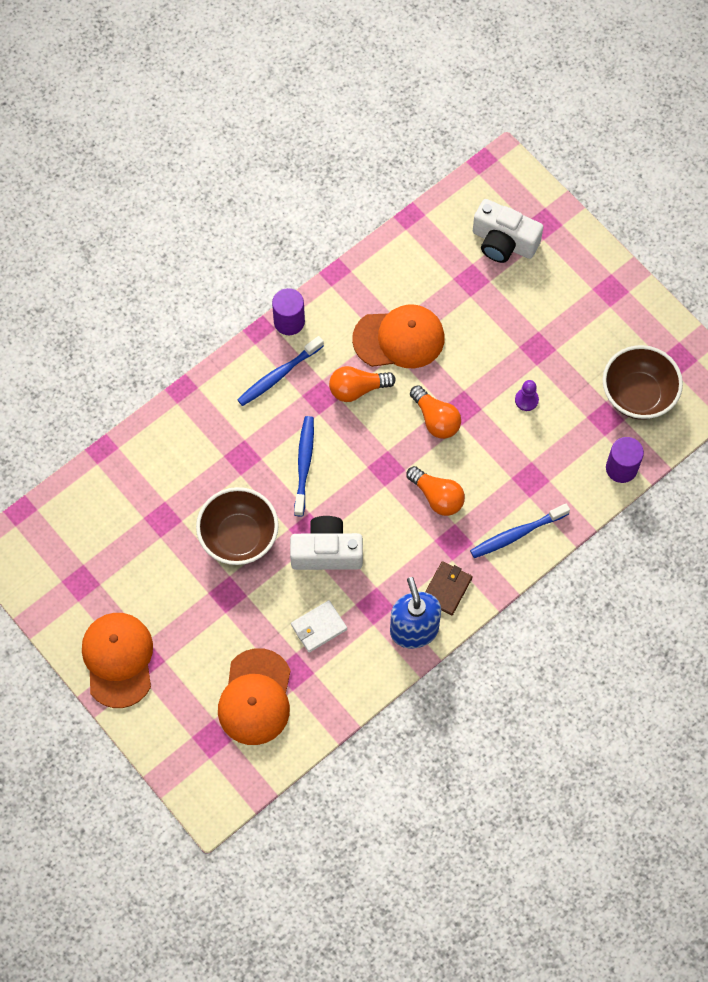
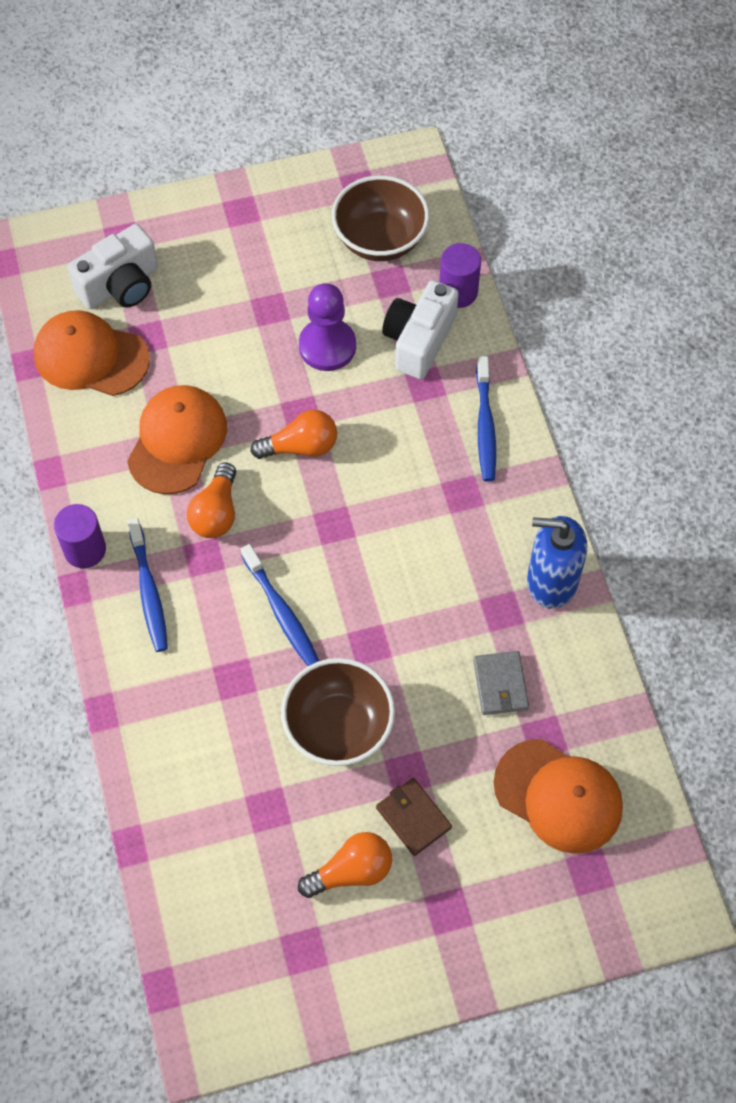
camera: 65 degrees left, 5 degrees down
orange cap [82,613,153,708] -> orange cap moved to [34,310,150,396]
white camera [290,516,363,570] -> white camera moved to [382,280,459,379]
white wallet [291,600,347,652] -> grey wallet [473,651,529,715]
blue toothbrush [294,416,314,517] -> blue toothbrush turned 150 degrees counterclockwise [241,544,319,666]
orange light bulb [406,466,465,516] -> orange light bulb moved to [298,832,392,898]
brown wallet [425,561,473,615] -> brown wallet moved to [376,778,452,856]
purple pawn [515,380,539,411] -> purple pawn [299,283,356,371], size x1.93

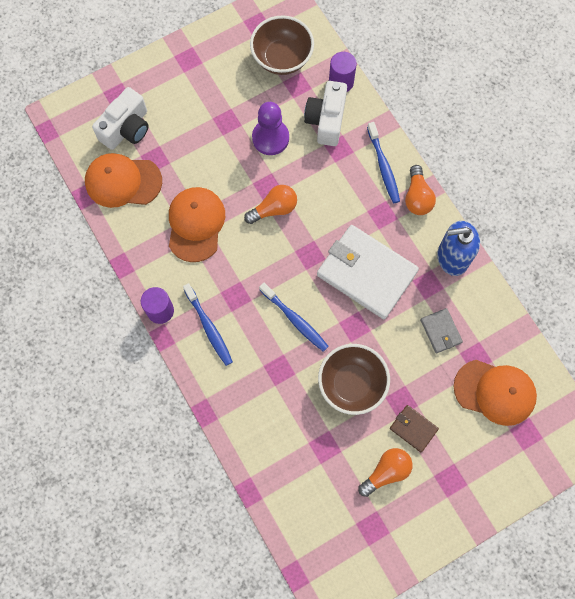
camera: 15 degrees left, 10 degrees up
orange light bulb [187,462,236,538] -> orange light bulb moved to [405,165,436,215]
none -> white wallet [317,225,419,319]

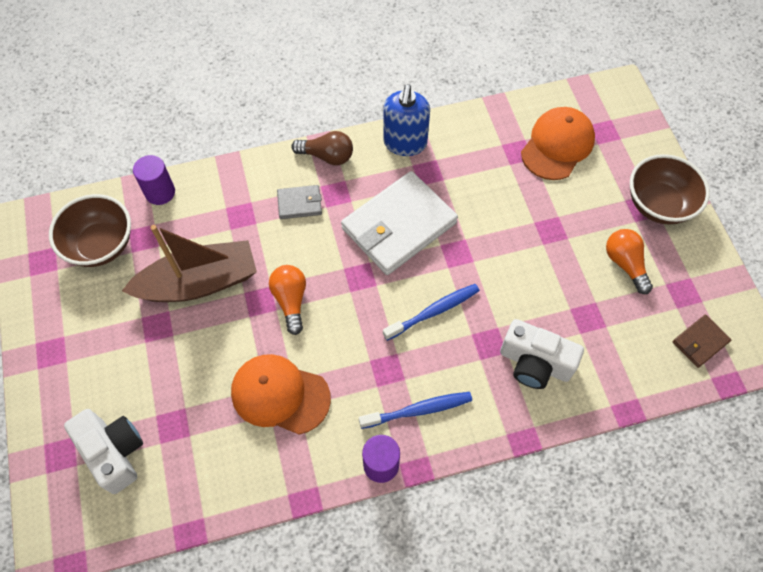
camera: 75 degrees left, 10 degrees down
orange cap [85,153,162,208] -> none
purple pawn [252,102,289,155] -> brown boat [122,225,257,302]
white camera [304,81,347,146] -> white camera moved to [500,319,584,389]
brown bowl [318,344,390,415] -> brown bowl moved to [630,154,710,224]
blue toothbrush [367,122,400,203] -> none
brown wallet [390,405,439,452] -> brown wallet moved to [673,315,731,368]
orange light bulb [405,165,436,215] -> brown light bulb [292,131,353,165]
grey wallet [420,308,463,353] -> grey wallet moved to [277,185,322,219]

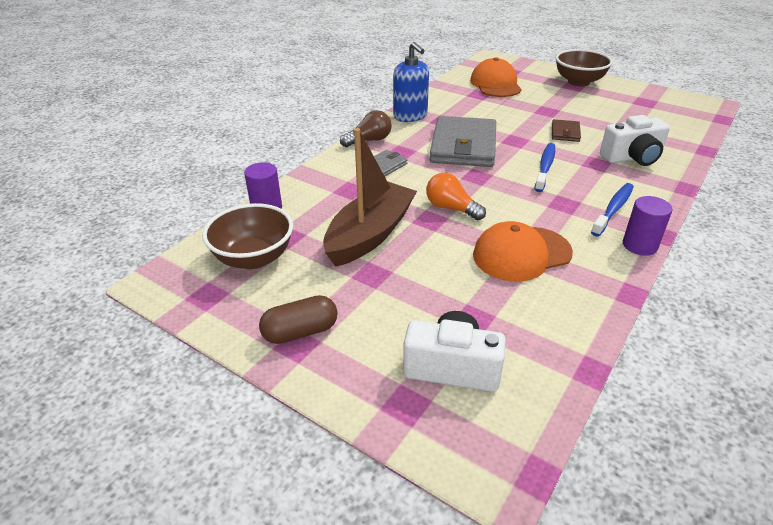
camera: 40 degrees left, 25 degrees down
white wallet [341,171,458,275] -> grey wallet [430,116,496,167]
orange light bulb [606,229,653,294] -> none
brown wallet [673,315,731,368] -> brown wallet moved to [552,119,581,142]
none -> brown capsule [259,295,338,344]

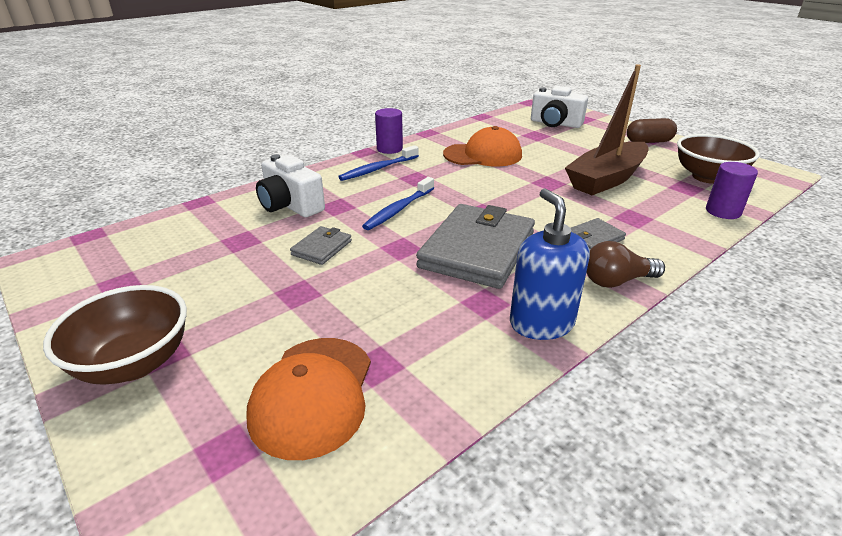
camera: 165 degrees left, 5 degrees down
orange light bulb [426,173,486,220] -> none
brown wallet [552,119,581,142] -> grey wallet [290,226,352,265]
white camera [600,115,670,166] -> white camera turned 135 degrees counterclockwise [256,154,325,217]

